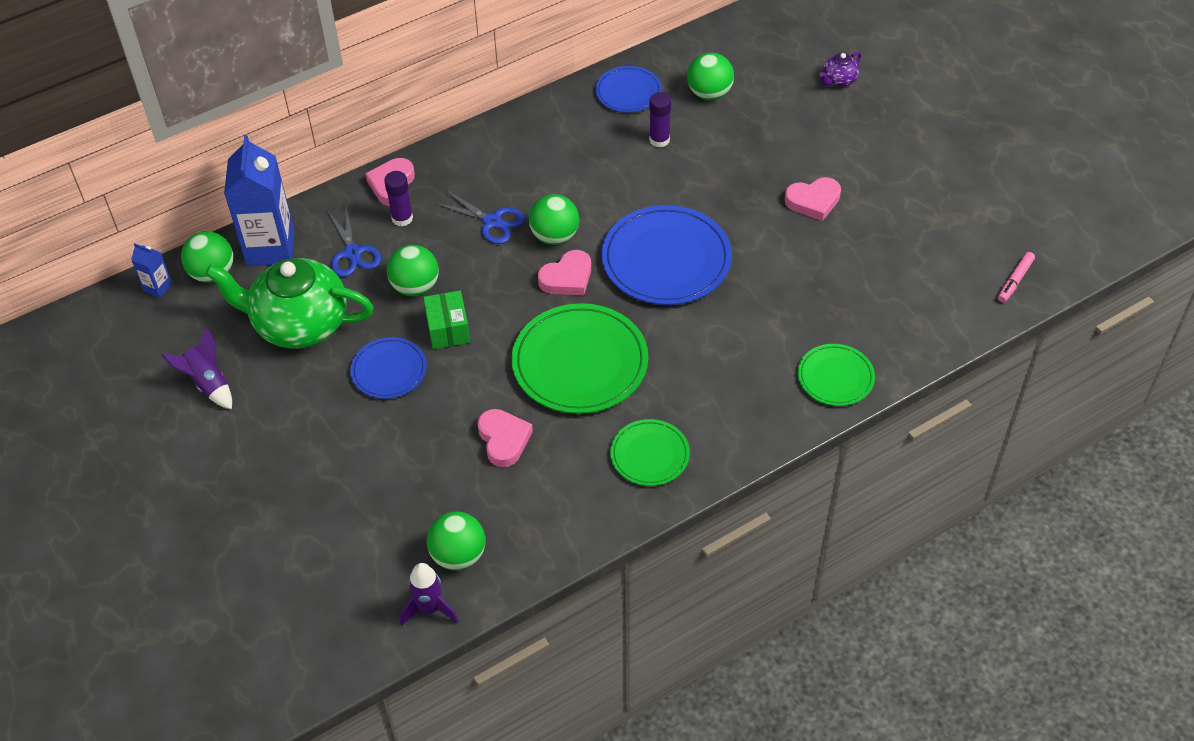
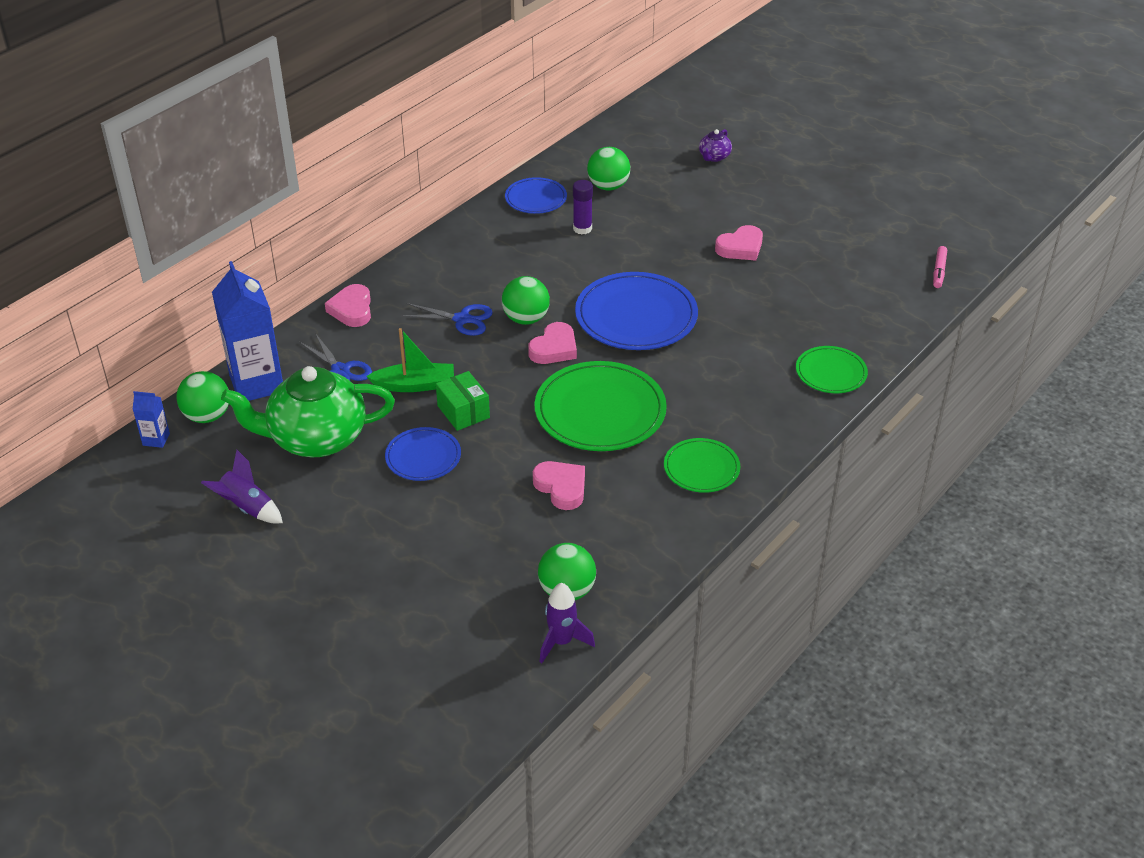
camera: 20 degrees left, 10 degrees down
purple glue stick [384,171,413,227] -> none
green ball [387,245,439,296] -> green boat [366,328,454,392]

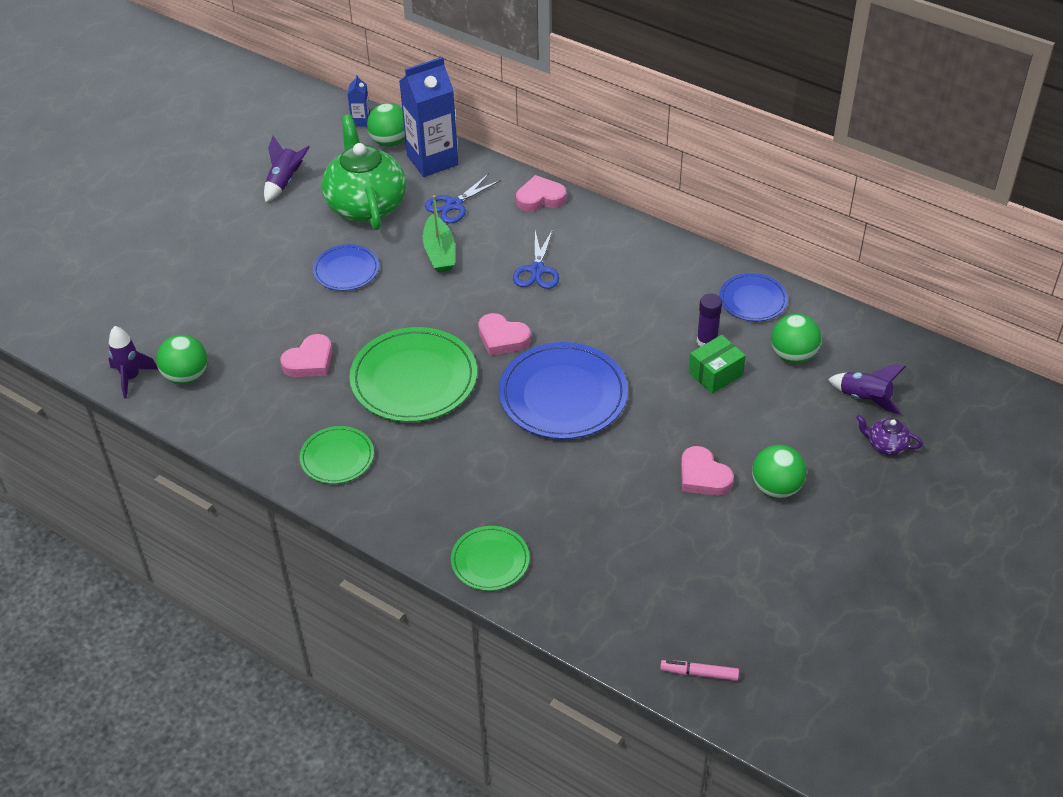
camera: 85 degrees right, 5 degrees up
green box [436,371,490,431] -> green box moved to [689,335,746,394]
green ball [502,276,550,325] -> green ball moved to [752,445,806,498]
none -> purple rocket [828,365,906,415]

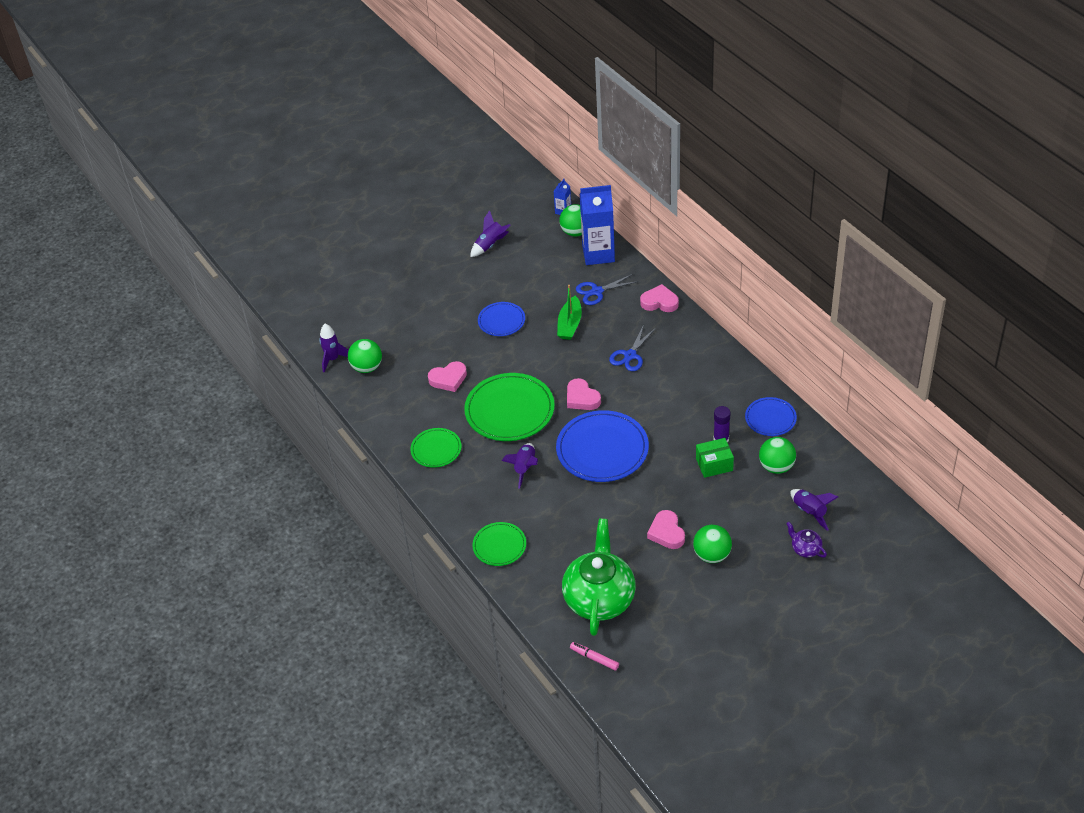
camera: 25 degrees right, 0 degrees up
green teapot [322,114,406,230] -> green teapot moved to [562,519,636,636]
none -> purple rocket [502,443,538,489]

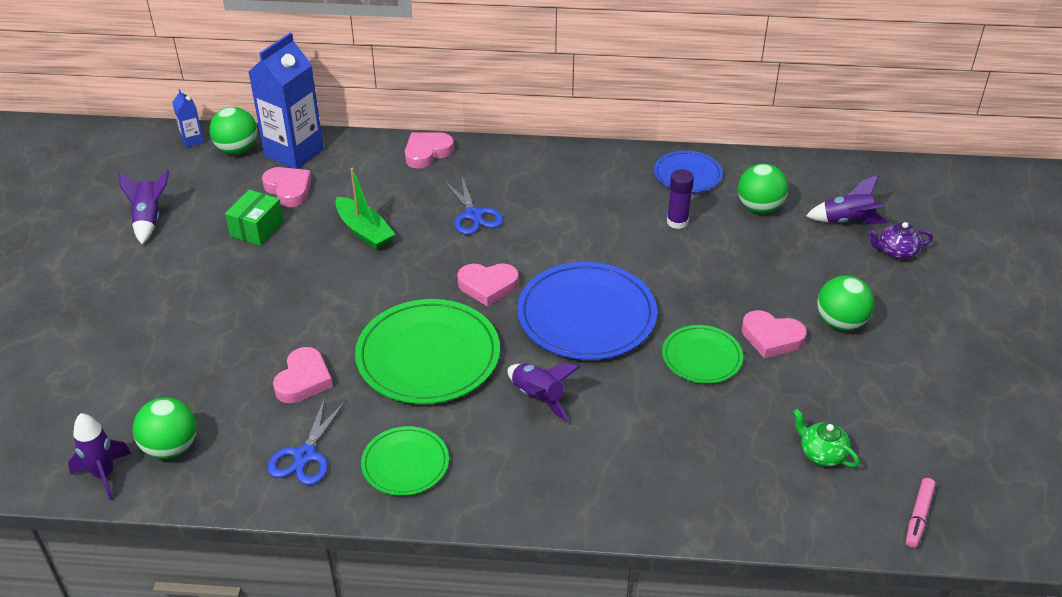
camera: 55 degrees left, 5 degrees down
green plate [473,522,526,566] -> green plate moved to [662,325,743,384]
blue plate [478,302,525,336] -> none
green teapot [562,519,636,636] -> green teapot [793,409,859,467], size x0.42
pink marker [570,642,619,670] -> pink marker turned 45 degrees counterclockwise [906,478,935,548]
blue scissors [576,274,638,305] -> blue scissors moved to [267,397,346,485]
green box [696,438,734,478] -> green box moved to [225,189,284,246]
none -> pink heart [262,167,312,207]

